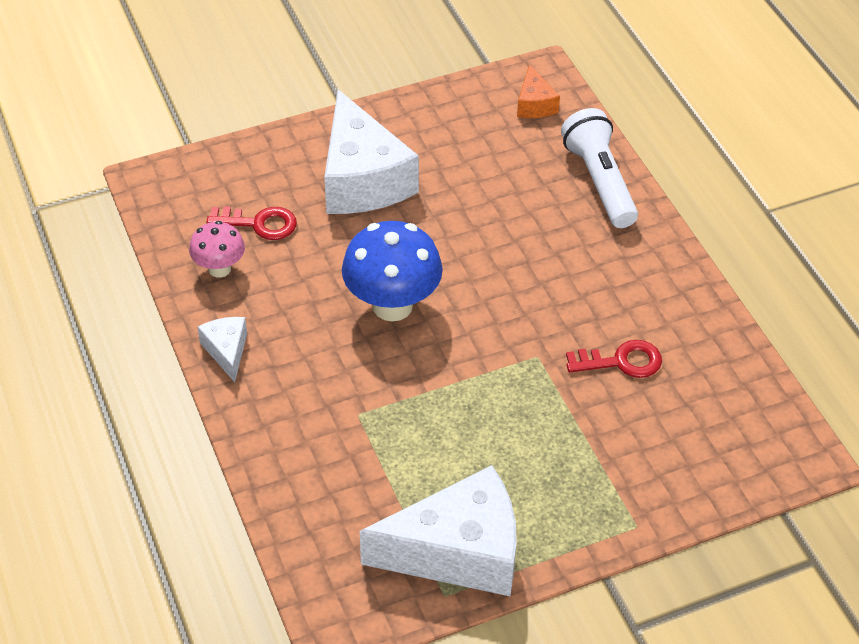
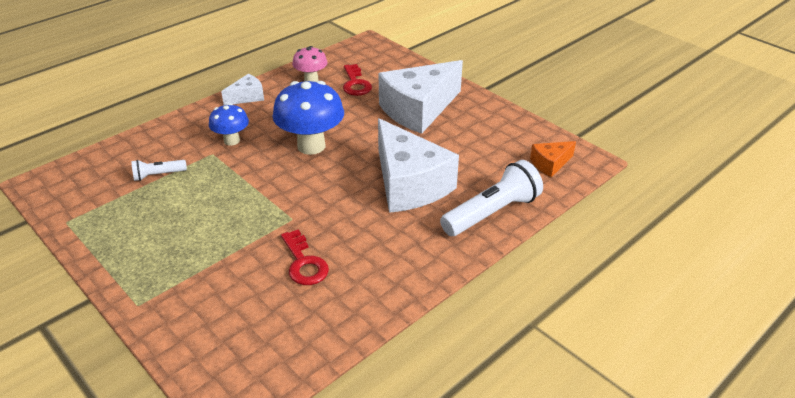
camera: 70 degrees right, 10 degrees down
white cheese [360,465,517,596] -> white cheese moved to [378,118,459,213]
none -> white flashlight [131,160,187,181]
none -> blue mushroom [209,103,249,146]

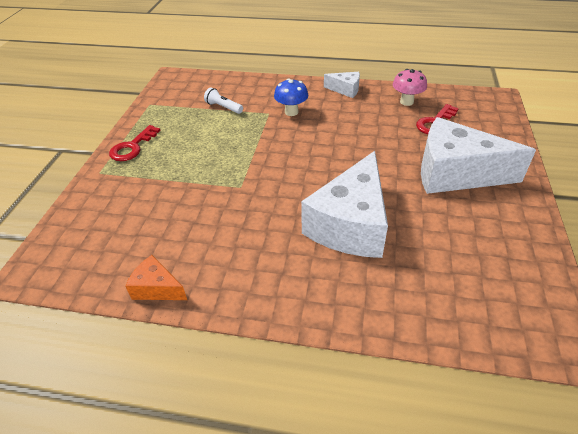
camera: 55 degrees right, 5 degrees up
blue mushroom [273,81,344,155] -> none
red key [281,230,329,285] -> red key moved to [109,125,161,161]
white flashlight [440,160,543,236] -> none
orange cheese [530,141,576,177] -> orange cheese moved to [125,255,187,300]

